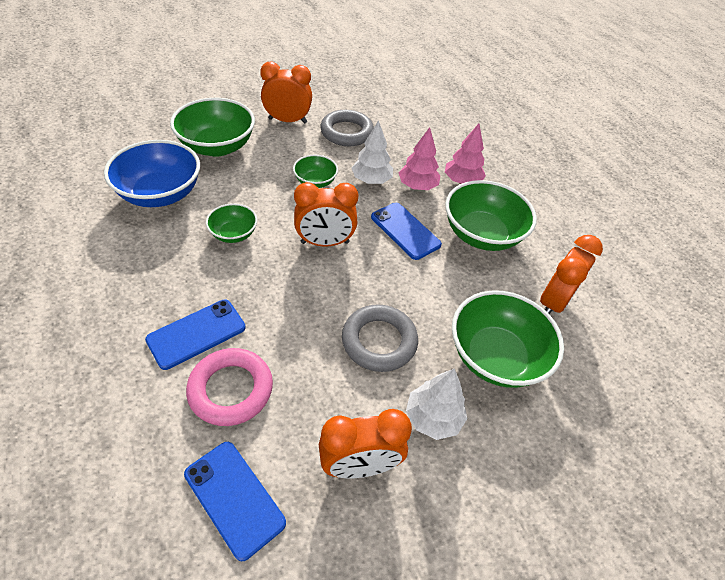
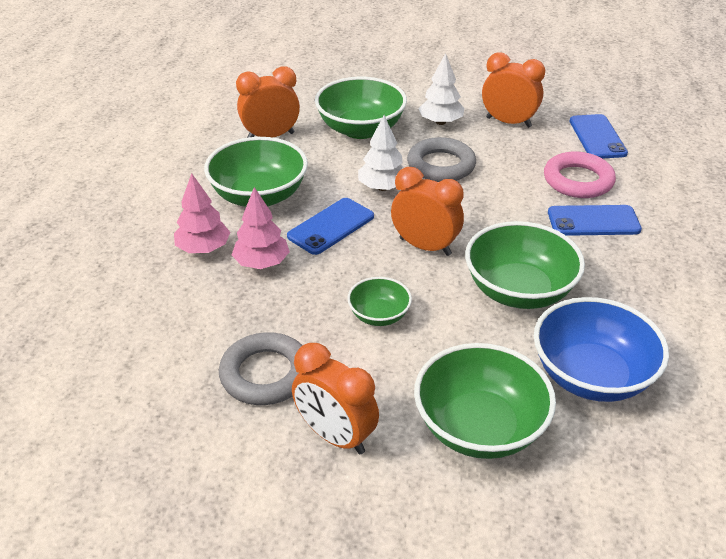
camera: 140 degrees left, 10 degrees down
green bowl [206,203,257,243] -> green bowl [465,221,585,309], size x1.87
white tree [352,120,393,184] -> white tree moved to [358,115,404,191]
blue phone [371,203,442,260] -> blue phone turned 45 degrees clockwise [287,198,374,255]

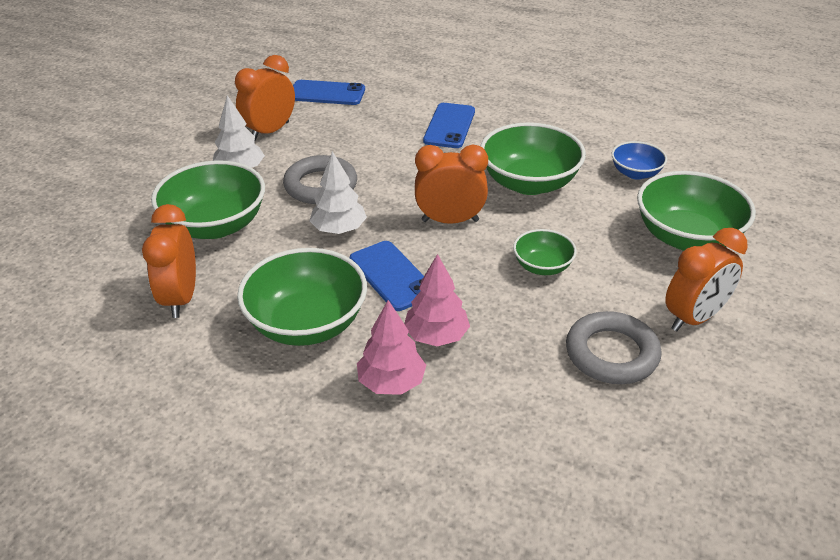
camera: 75 degrees left, 0 degrees up
orange clock [391,167,464,256] -> orange clock turned 45 degrees clockwise [415,144,488,224]
blue bowl [534,297,669,402] -> blue bowl [611,141,667,180], size x0.54
pink ring [544,152,616,198] -> none

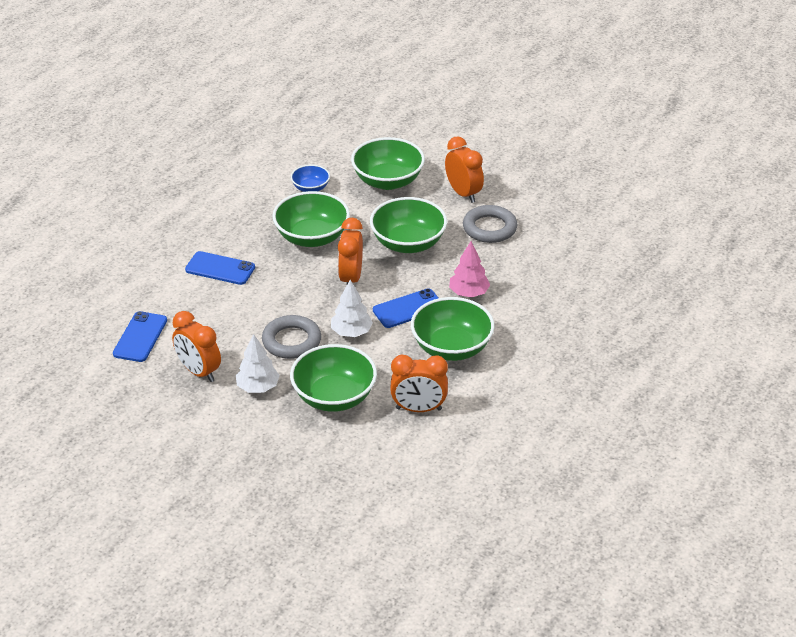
camera: 85 degrees left, 0 degrees up
pink tree [357,300,426,395] -> none
green bowl [513,229,577,275] -> green bowl [370,197,447,253], size x1.87

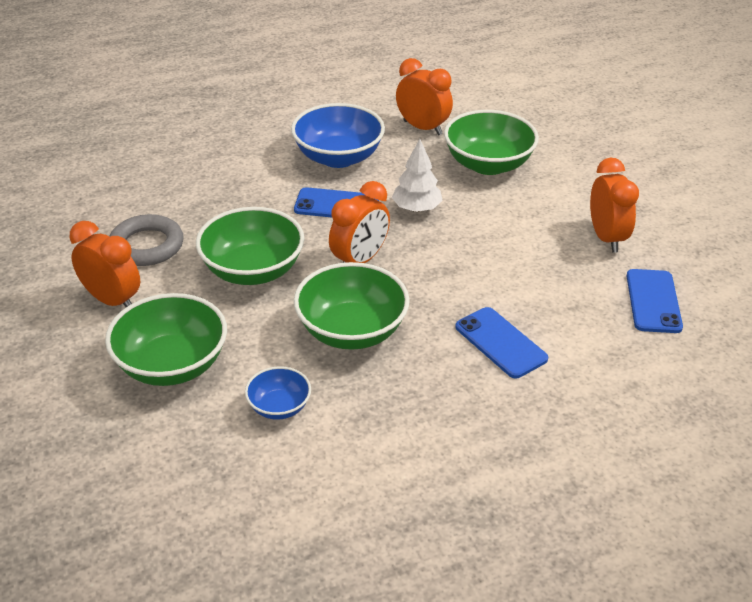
camera: 145 degrees left, 0 degrees up
blue phone [113,311,167,362] -> blue phone turned 45 degrees counterclockwise [627,269,683,333]
white tree [235,334,280,393] -> none
grey ring [262,315,321,359] -> none
green bowl [411,297,495,361] -> blue bowl [291,103,385,168]
orange clock [445,137,484,203] -> orange clock turned 120 degrees clockwise [70,221,140,307]
pink tree [449,241,490,297] -> none

